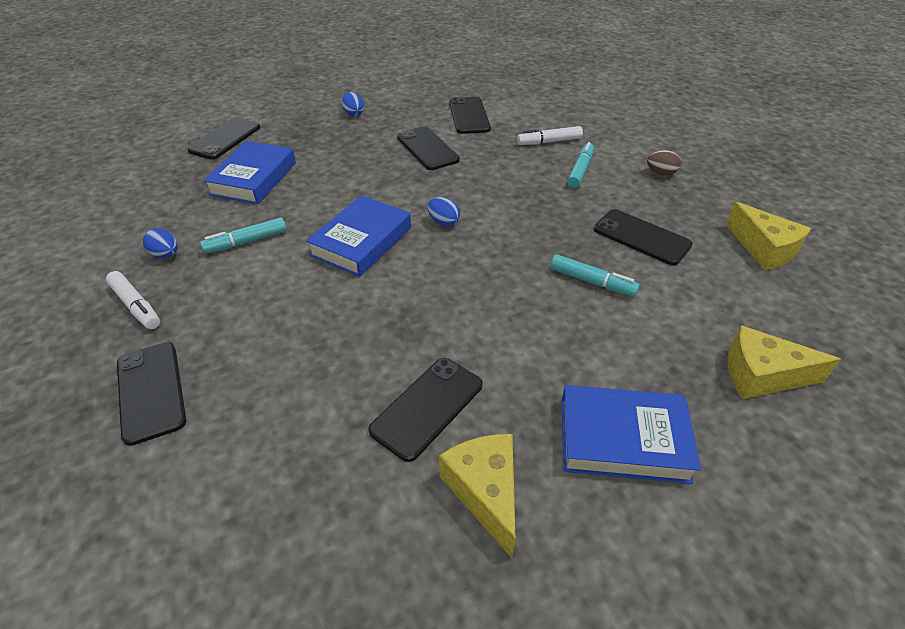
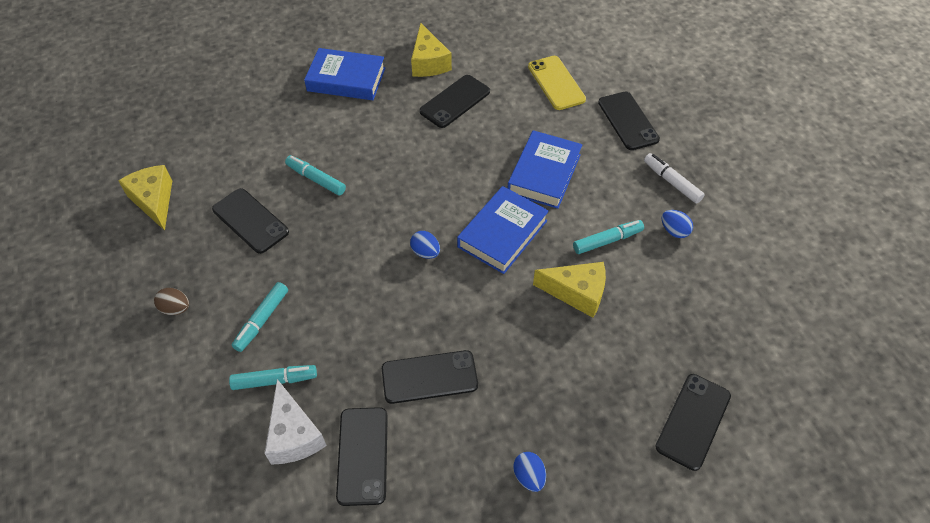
camera: 175 degrees left, 10 degrees up
blue book [203,141,296,204] -> blue book moved to [508,130,582,209]
black phone [397,126,460,170] -> black phone turned 75 degrees counterclockwise [382,350,478,404]
white marker [517,126,583,145] -> turquoise marker [229,365,317,390]
yellow cheese [728,325,841,399] -> yellow cheese moved to [533,262,606,318]
none -> white cheese [264,379,327,465]
none -> yellow phone [528,56,586,110]

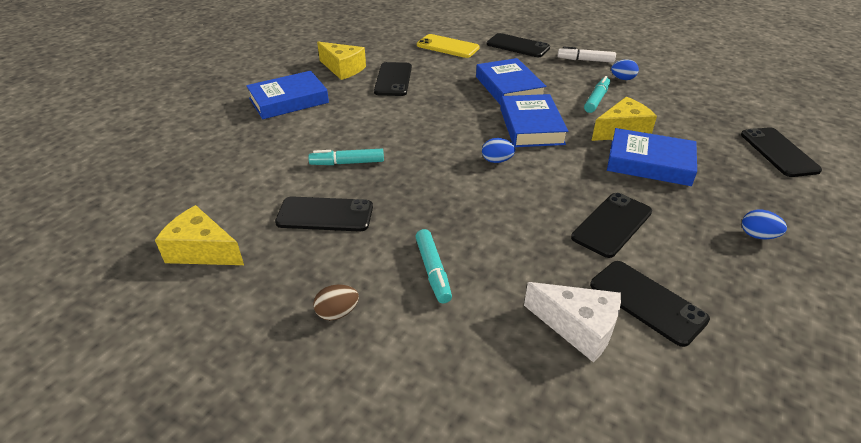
camera: 40 degrees left, 15 degrees down
turquoise marker [229,365,317,390] -> none
none -> blue book [607,128,697,186]

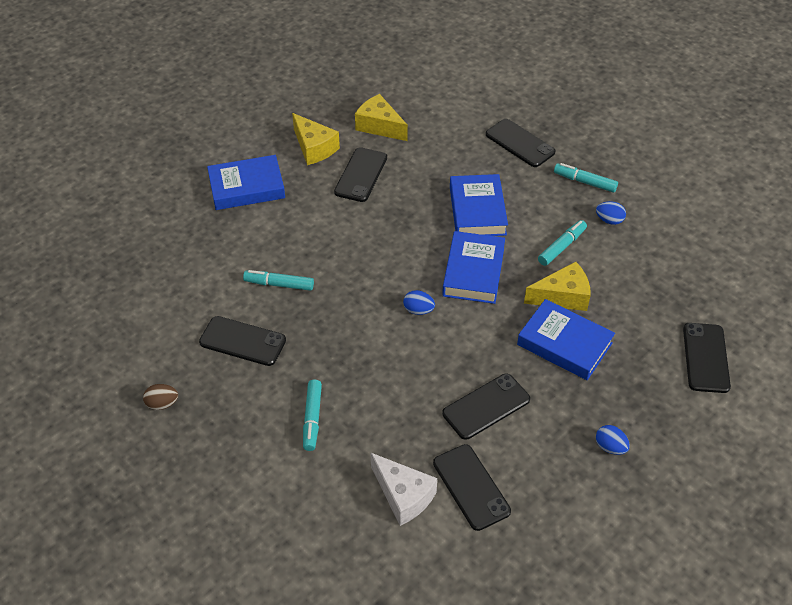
camera: 15 degrees right, 10 degrees up
yellow cheese [155,205,244,265] -> yellow cheese moved to [355,94,408,141]
brown egg [313,285,359,320] -> brown egg moved to [143,384,178,410]
yellow phone [417,34,480,58] -> none
white marker [558,46,616,63] -> turquoise marker [554,163,618,193]

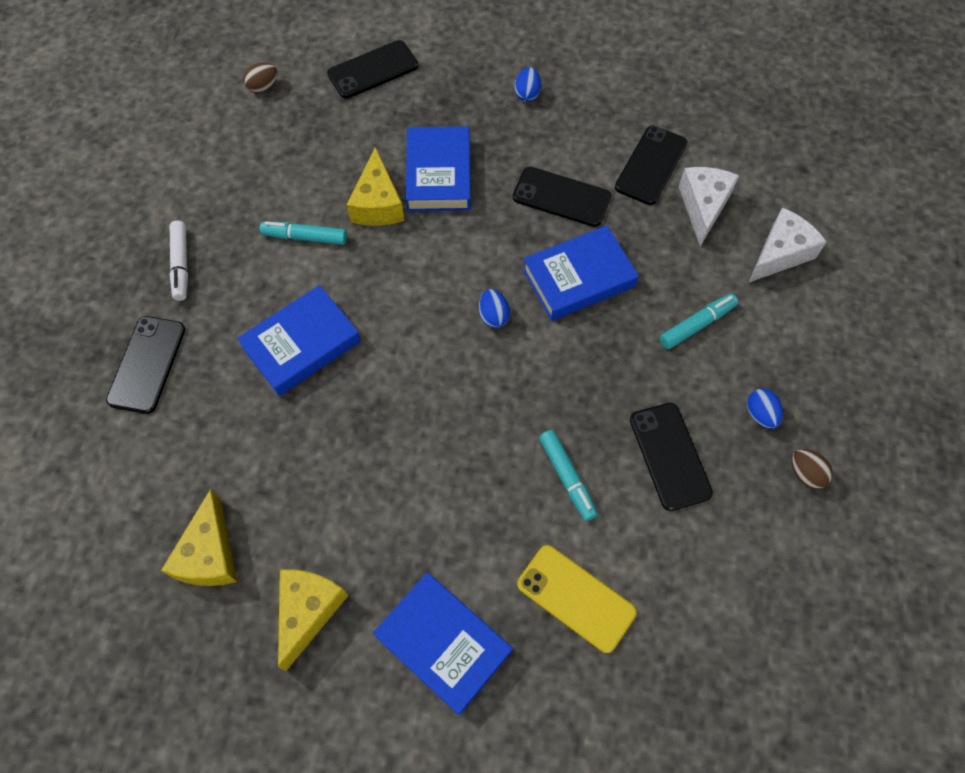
camera: 125 degrees left, 15 degrees up
black phone [334,147,387,202] -> none
blue book [442,231,505,304] -> blue book moved to [523,225,639,321]
yellow cheese [524,262,591,311] -> yellow cheese turned 135 degrees counterclockwise [346,147,404,226]
turquoise marker [554,163,618,193] -> white marker [169,221,188,301]
blue egg [596,201,626,225] -> blue egg moved to [747,388,783,429]
none -> brown egg [243,62,277,93]
none -> yellow phone [517,545,637,653]
none -> white cheese [748,207,827,283]

